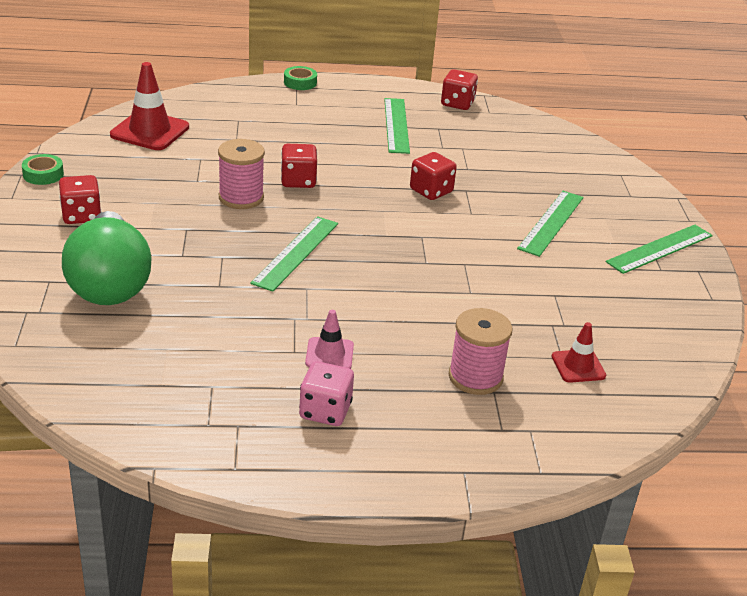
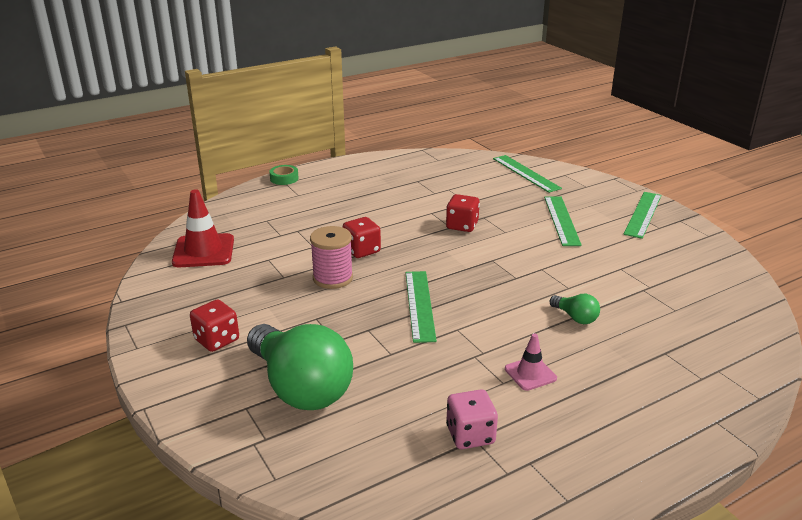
camera: 25 degrees left, 5 degrees down
green tape [22,154,64,185] -> none
pink dice [299,361,354,426] -> pink dice moved to [446,389,498,449]
green ruler [384,98,410,154] -> green ruler moved to [493,155,562,193]
red dice [441,69,478,110] -> none
pink spool [449,308,513,395] -> none
red traffic cone [551,322,606,383] -> none
none -> green light bulb [550,294,600,324]

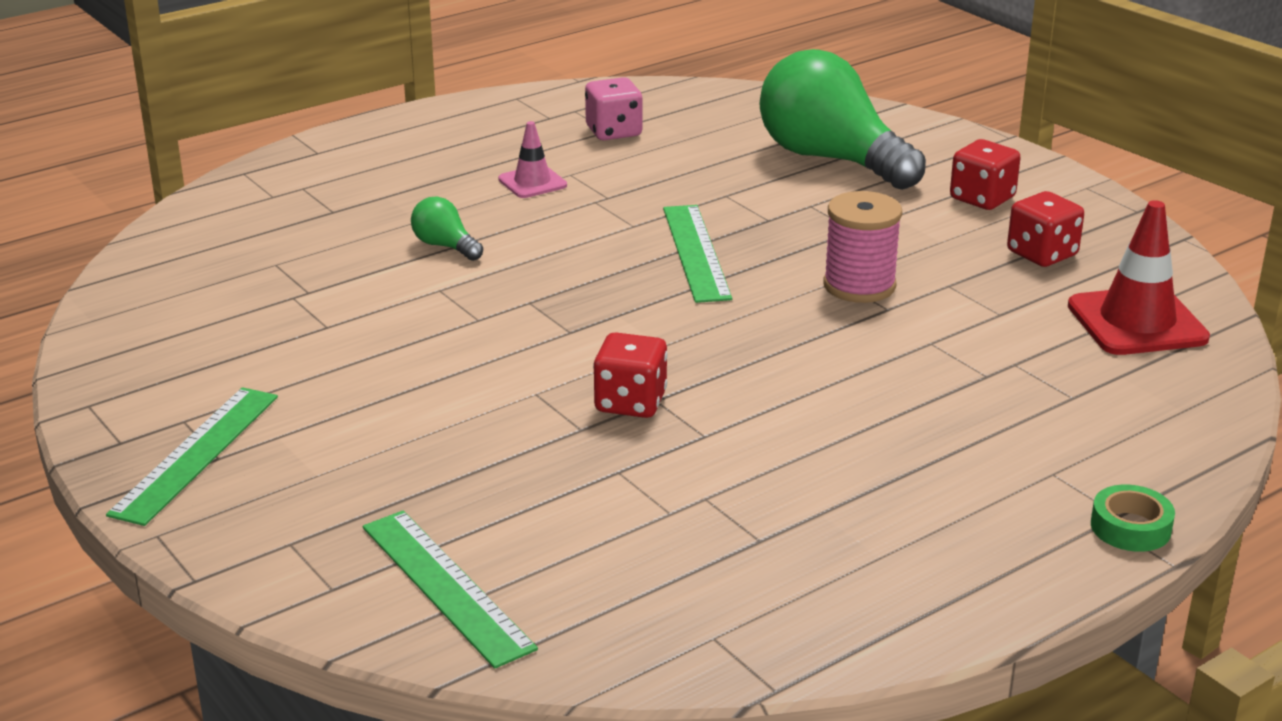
camera: 175 degrees right, 0 degrees up
red dice [343,217,381,258] -> red dice moved to [1007,191,1084,267]
green ruler [544,197,582,246] -> none

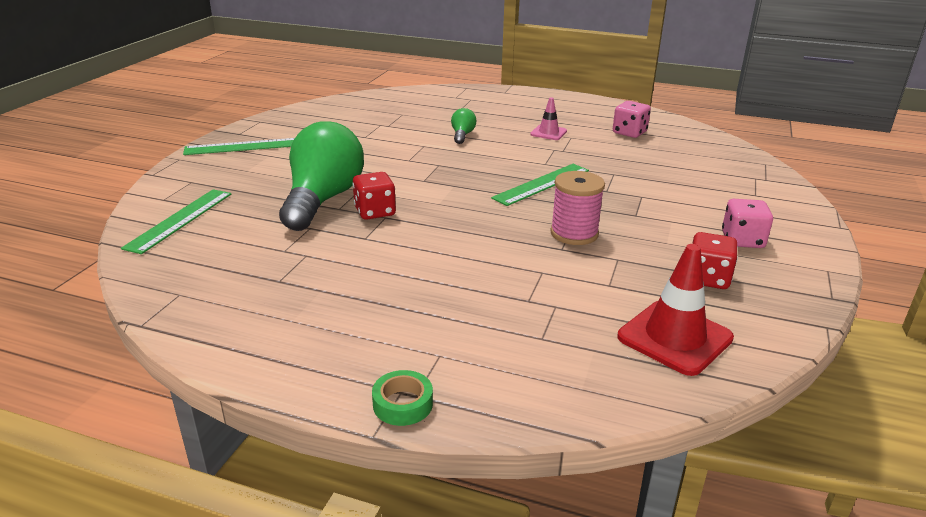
camera: 55 degrees right, 0 degrees up
green light bulb [760,49,926,190] -> green light bulb moved to [279,121,364,231]
red dice [950,139,1021,210] -> pink dice [722,199,773,248]

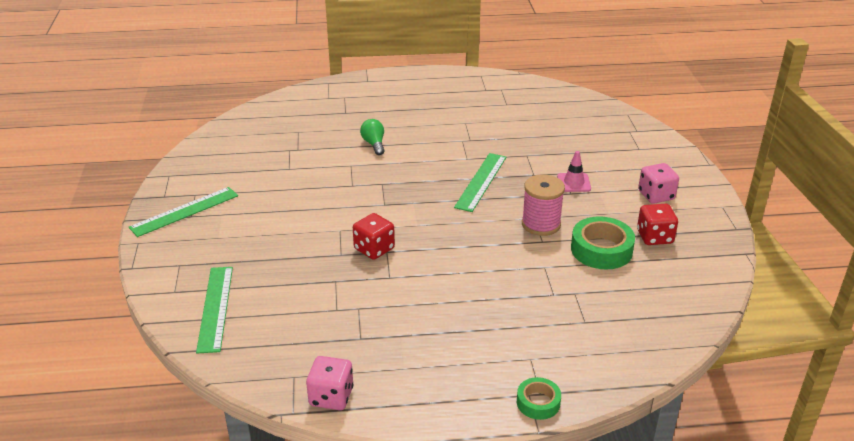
camera: 25 degrees left, 5 degrees up
green light bulb [279,121,364,231] -> none
pink traffic cone [530,98,567,140] -> pink traffic cone moved to [557,151,591,192]
pink dice [613,101,651,138] -> pink dice moved to [306,356,353,410]
red traffic cone [617,244,734,376] -> none
none -> green tape [571,216,635,270]

